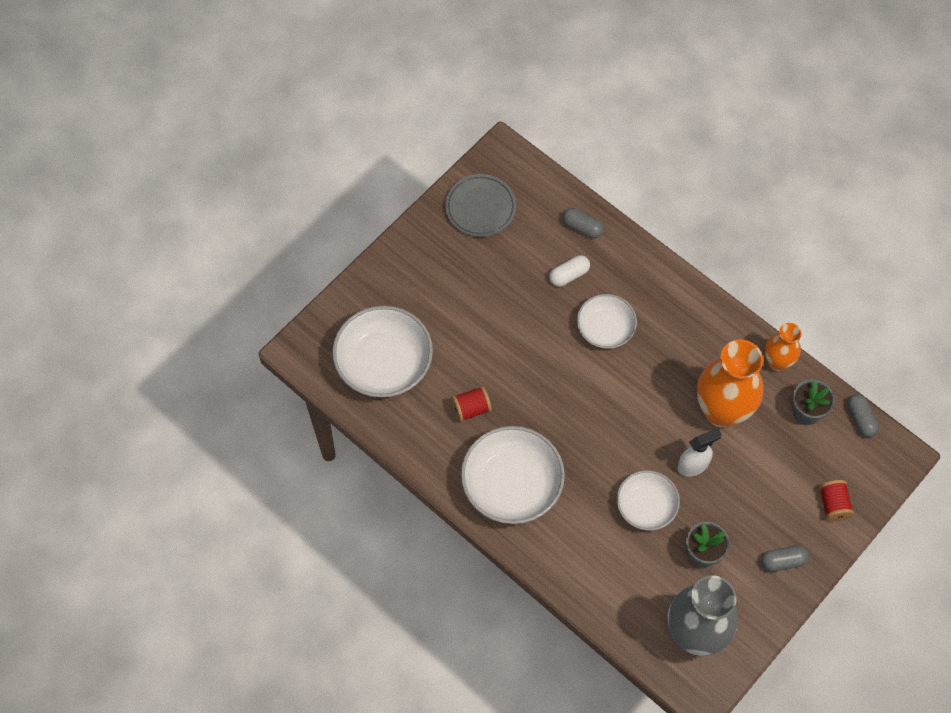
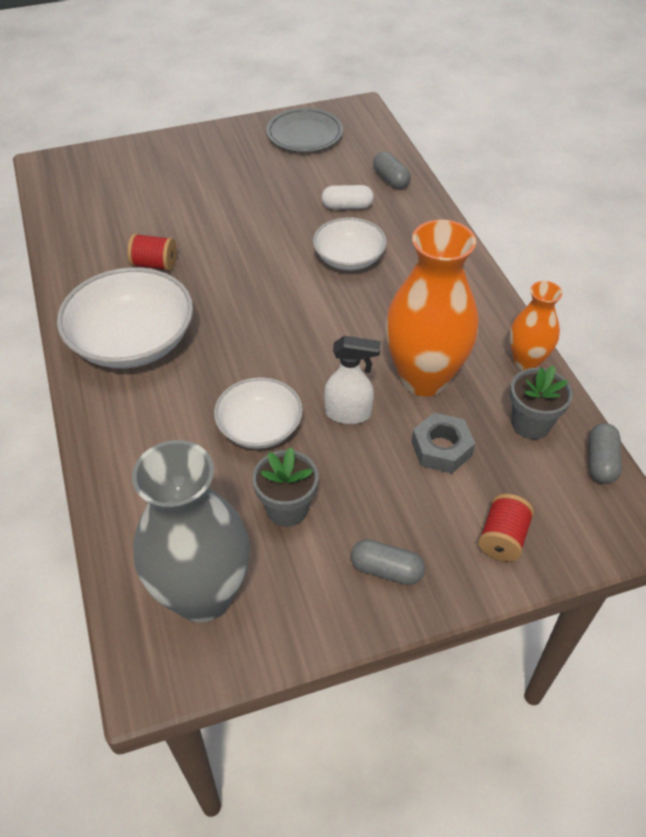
camera: 30 degrees right, 15 degrees down
white bowl [332,306,433,398] -> none
none -> grey nut [411,413,475,474]

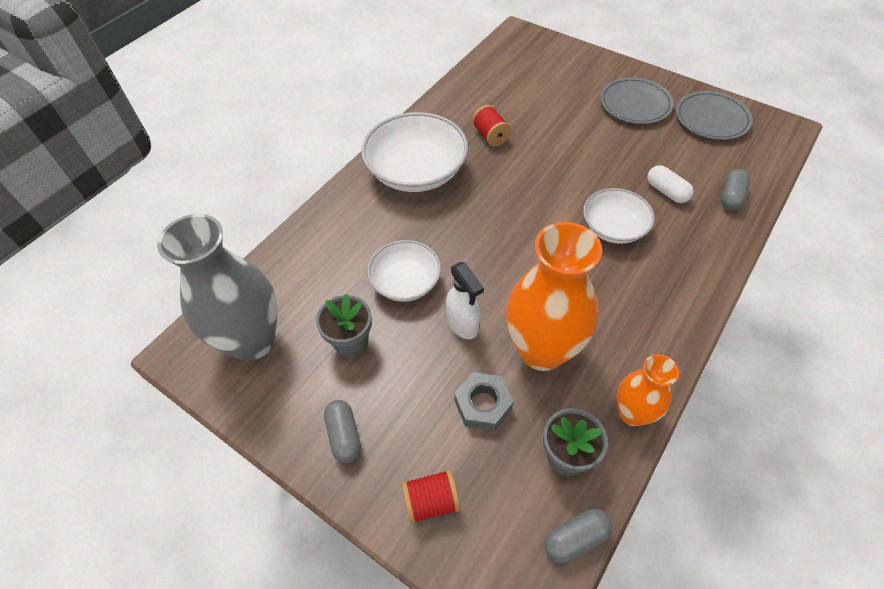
camera: 55 degrees right, 5 degrees up
none -> grey plate [600,77,674,124]

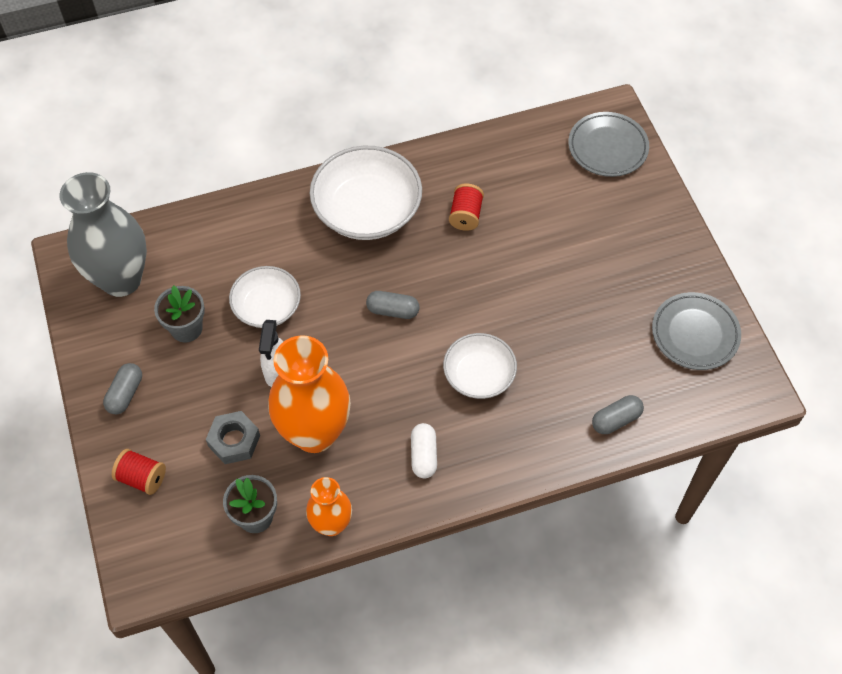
camera: 35 degrees right, 5 degrees up
grey capsule [545,509,612,563] -> grey capsule moved to [366,291,419,319]
grey plate [600,77,674,124] -> grey plate moved to [568,112,649,177]
white capsule [647,165,694,203] -> white capsule moved to [411,423,437,478]

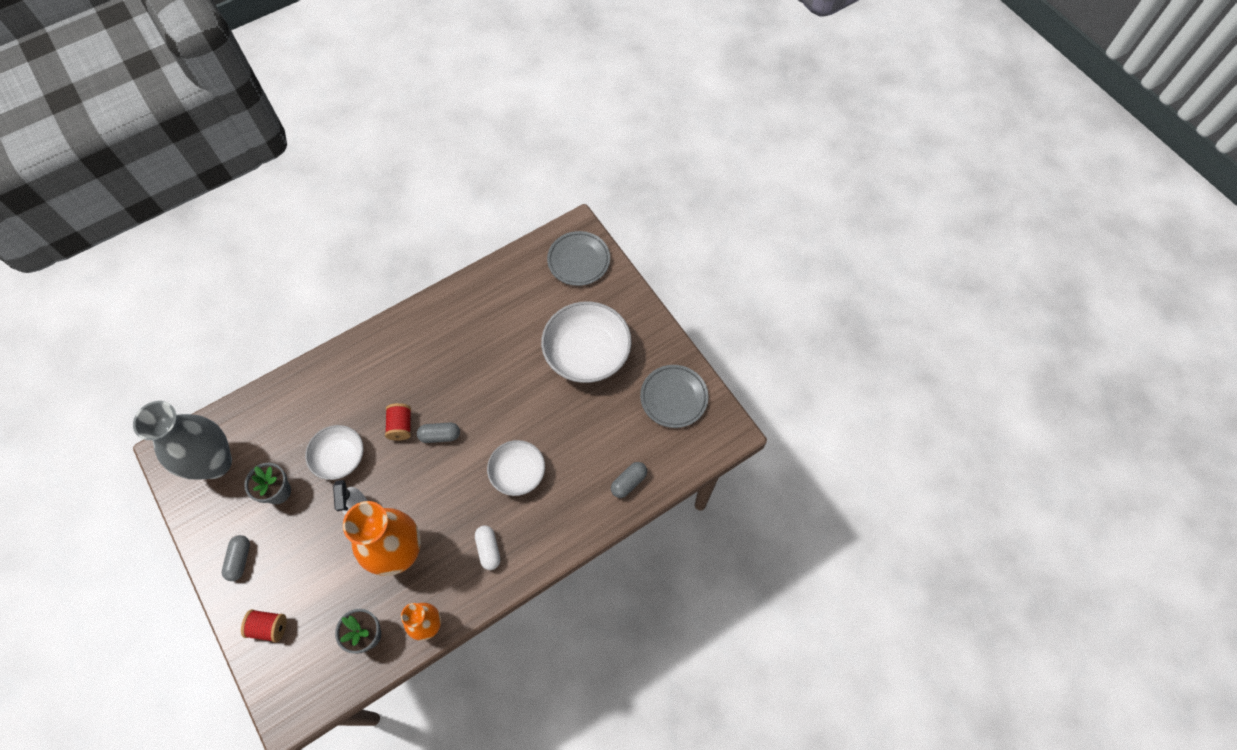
camera: 15 degrees left, 5 degrees up
grey nut [206,411,260,464] -> none
white bowl [310,146,422,240] -> white bowl moved to [541,301,632,383]
red spool [449,183,484,231] -> red spool moved to [385,403,411,441]

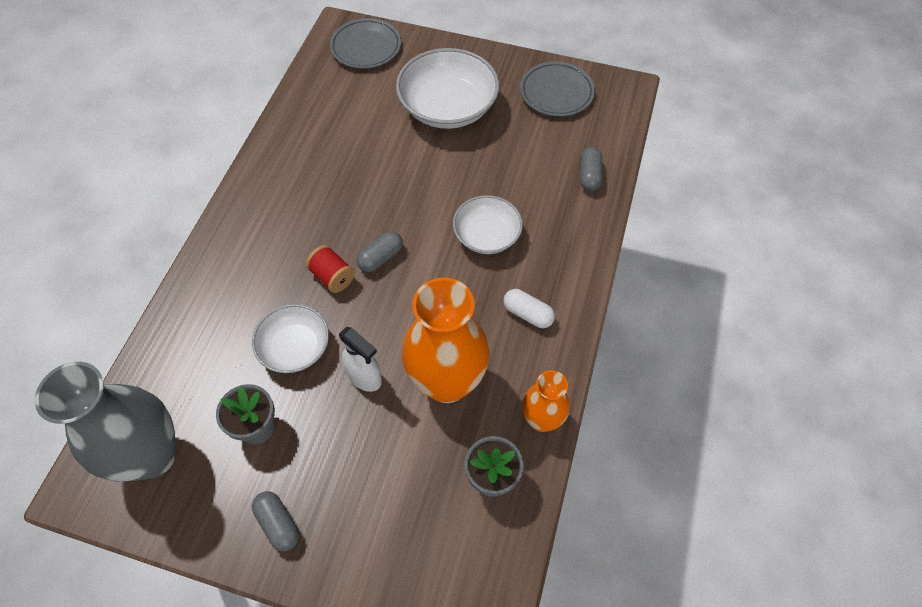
camera: 40 degrees left, 5 degrees down
red spool [241,609,287,642] -> none

